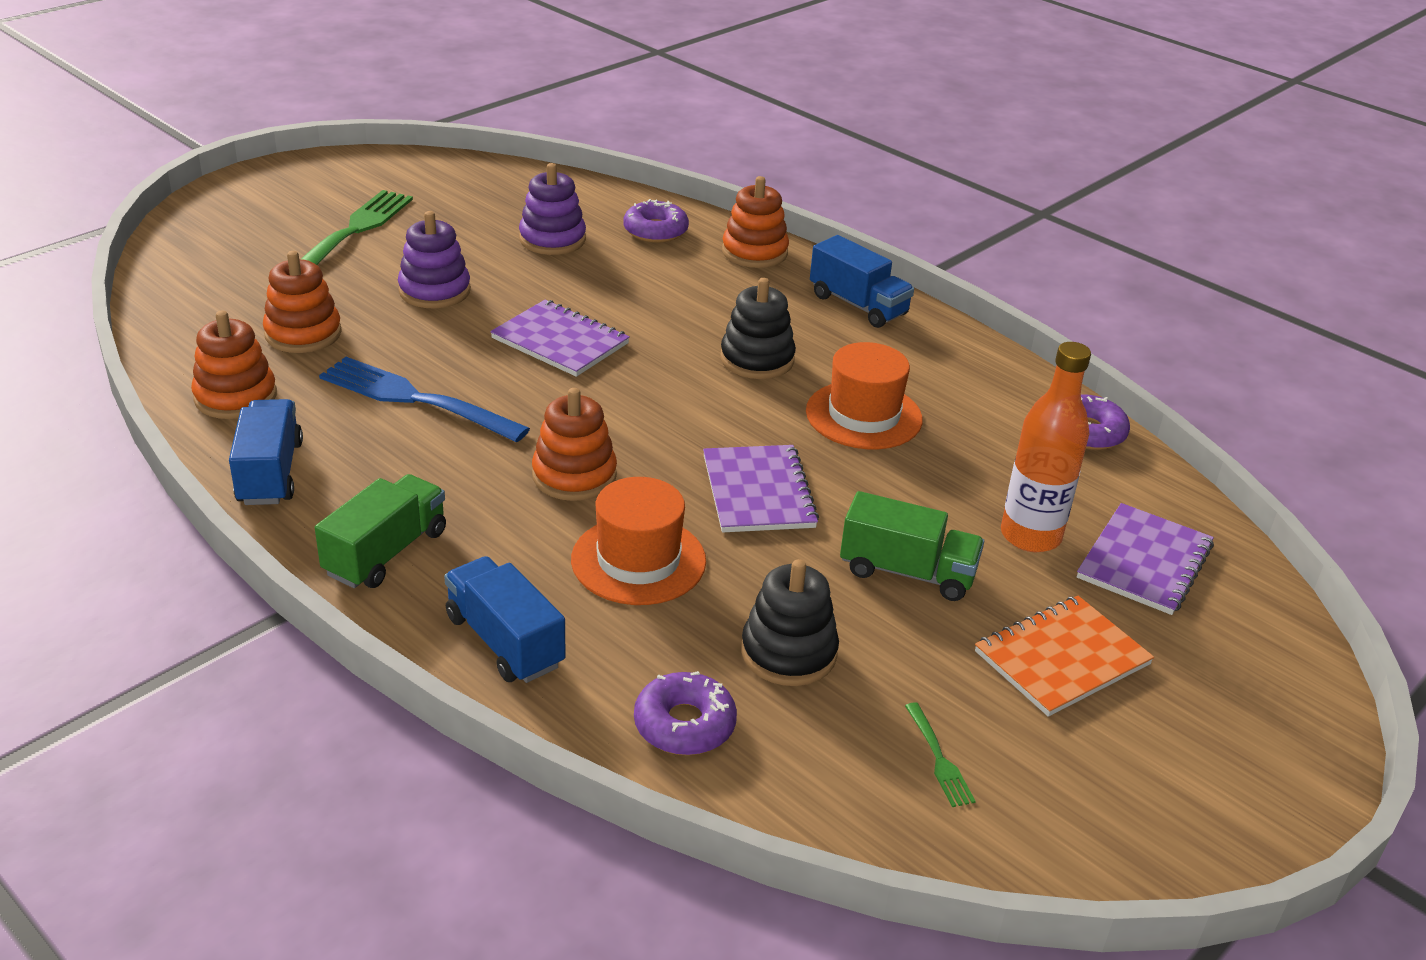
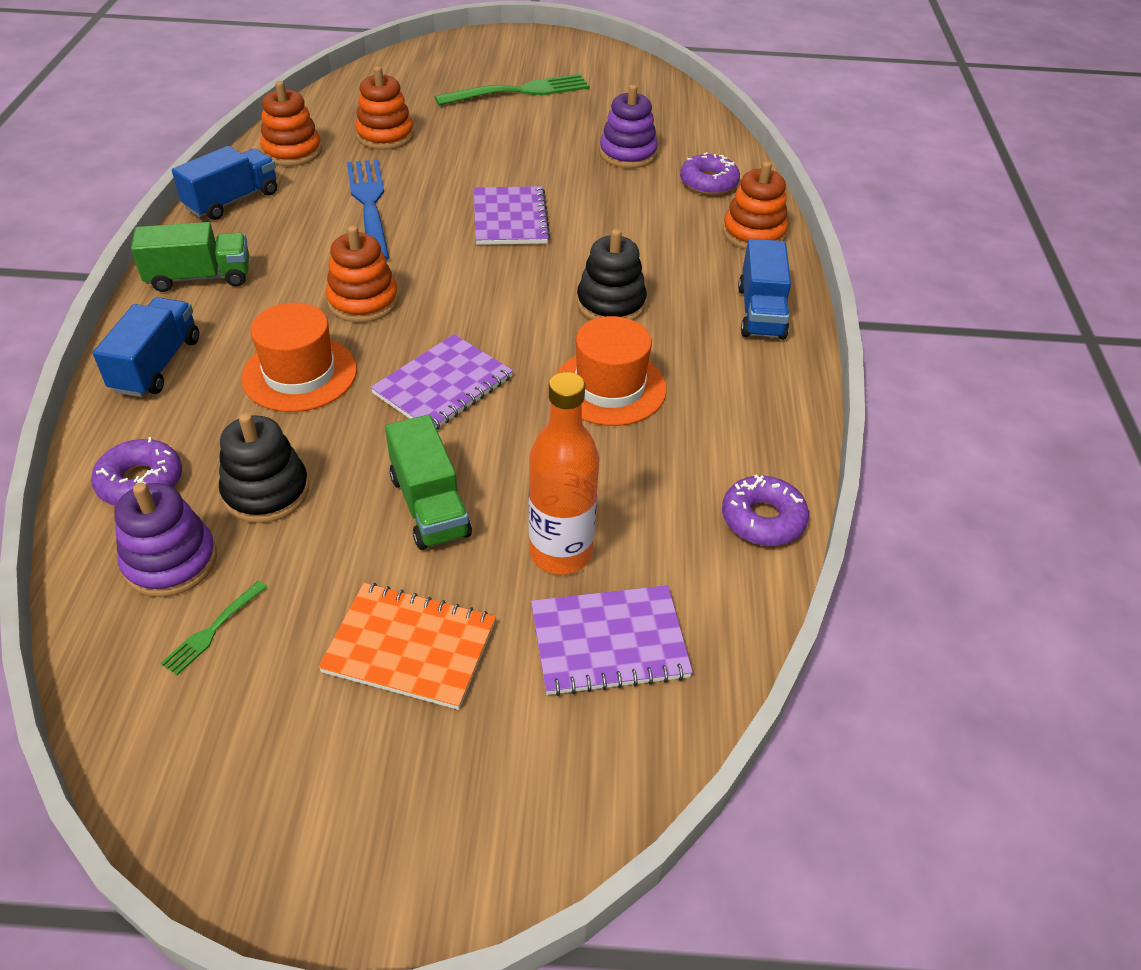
camera: 50 degrees right, 10 degrees up
purple stacking toy [398,211,471,308] -> purple stacking toy moved to [114,483,217,597]

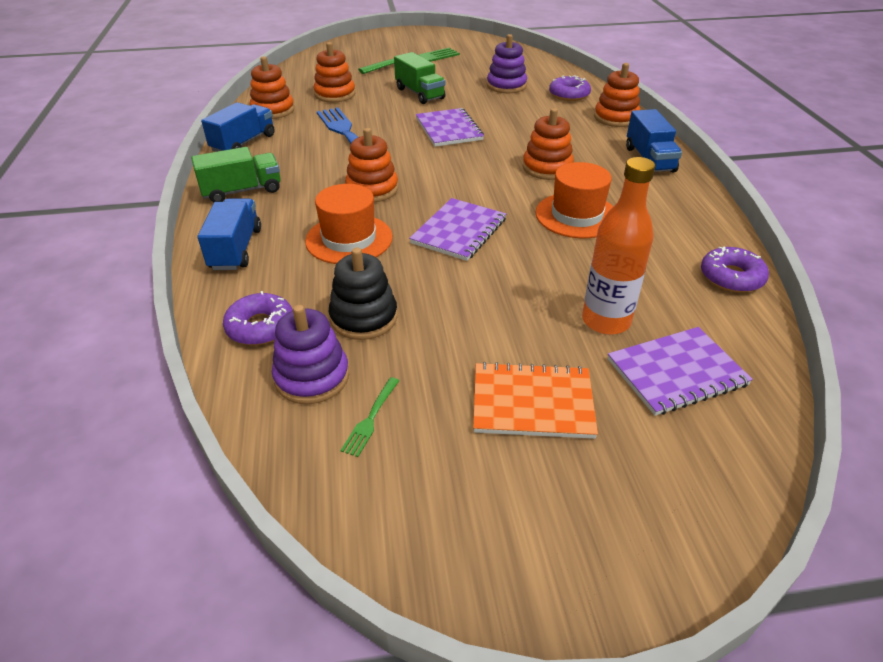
camera: 10 degrees left, 5 degrees down
green truck [385,415,472,550] -> green truck moved to [394,52,446,104]
black stacking toy [577,229,647,320] -> orange stacking toy [523,108,574,180]

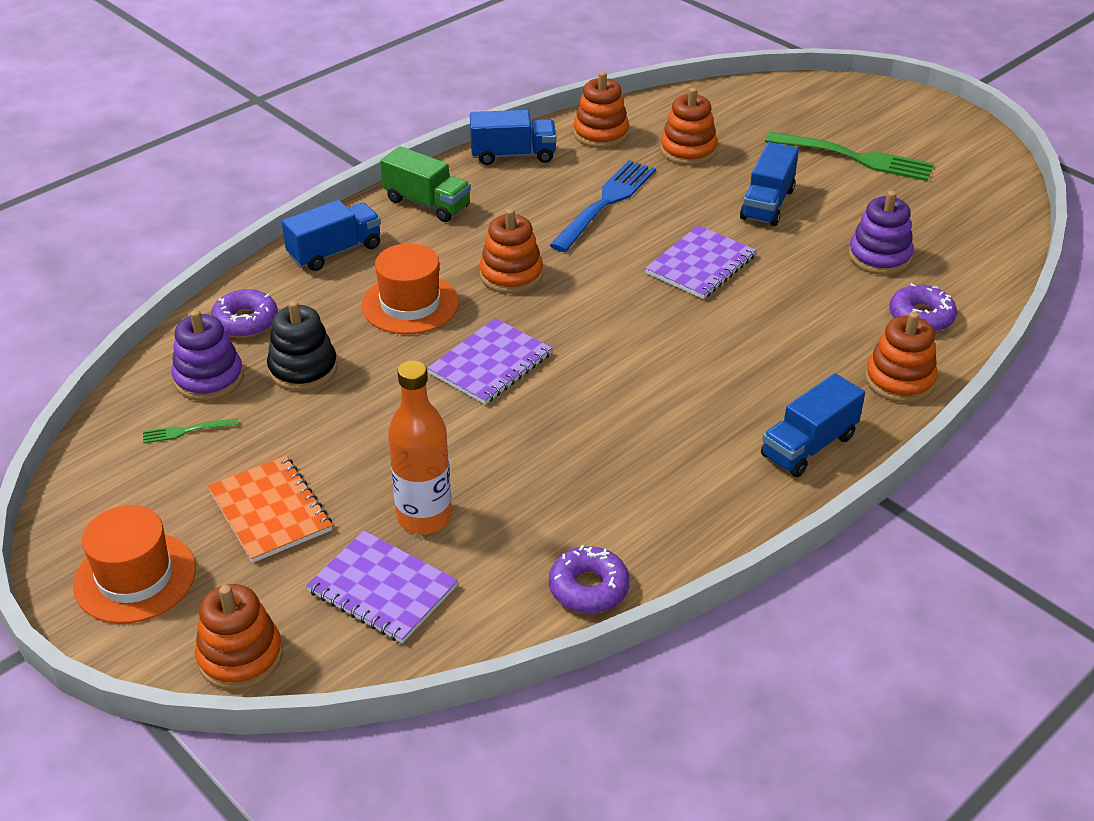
camera: 55 degrees right, 0 degrees up
green truck [394,52,446,104] -> blue truck [740,142,799,226]
purple notebook [409,198,506,261] -> purple notebook turned 45 degrees counterclockwise [427,318,552,405]
orange stacking toy [523,108,574,180] -> orange stacking toy moved to [195,584,283,690]
orange hat [535,162,614,238] -> orange hat moved to [73,505,196,624]

